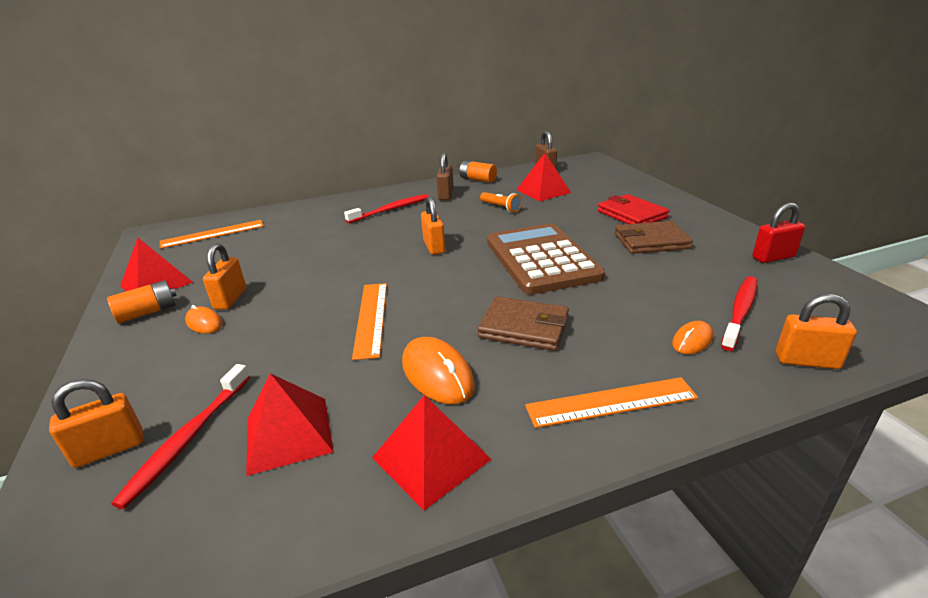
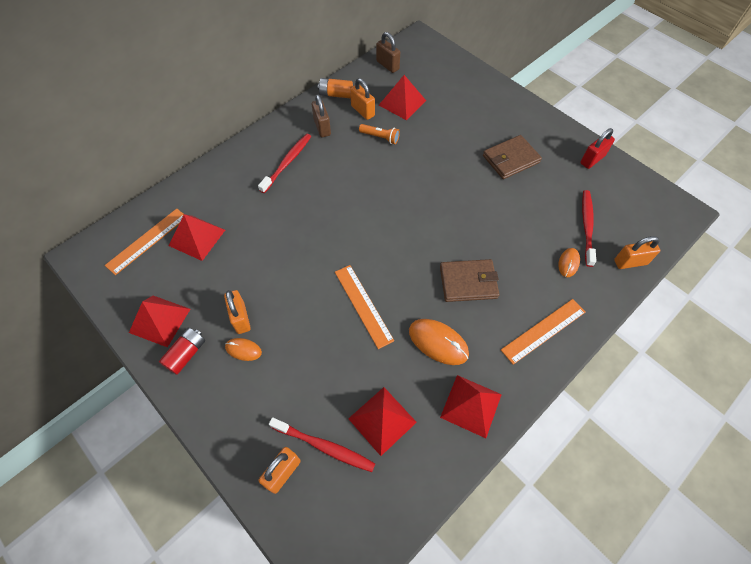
camera: 25 degrees left, 30 degrees up
orange battery [107,280,177,323] -> red battery [159,328,205,375]
red toothbrush [111,364,250,509] -> red toothbrush turned 60 degrees counterclockwise [269,417,375,472]
orange padlock [421,196,445,255] -> orange padlock moved to [350,78,375,120]
brown calculator [487,223,605,295] -> none
red wallet [598,194,669,224] -> none
none -> red pyramid [169,214,225,261]

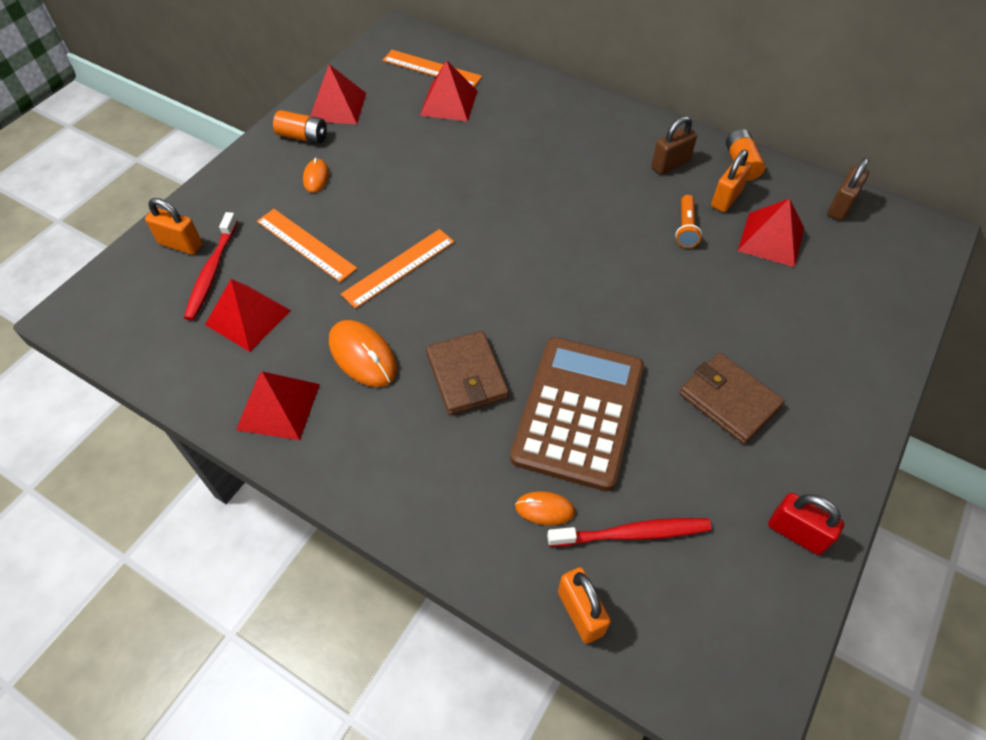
camera: 75 degrees right, 5 degrees down
red battery [159,328,205,375] -> orange battery [273,110,327,144]
orange padlock [224,290,251,334] -> none
red toothbrush [258,134,312,193] -> none
orange mouse [409,319,469,365] -> orange mouse turned 60 degrees counterclockwise [329,320,397,387]
orange ruler [501,299,586,365] -> orange ruler moved to [257,209,357,282]
none -> brown calculator [510,337,644,491]

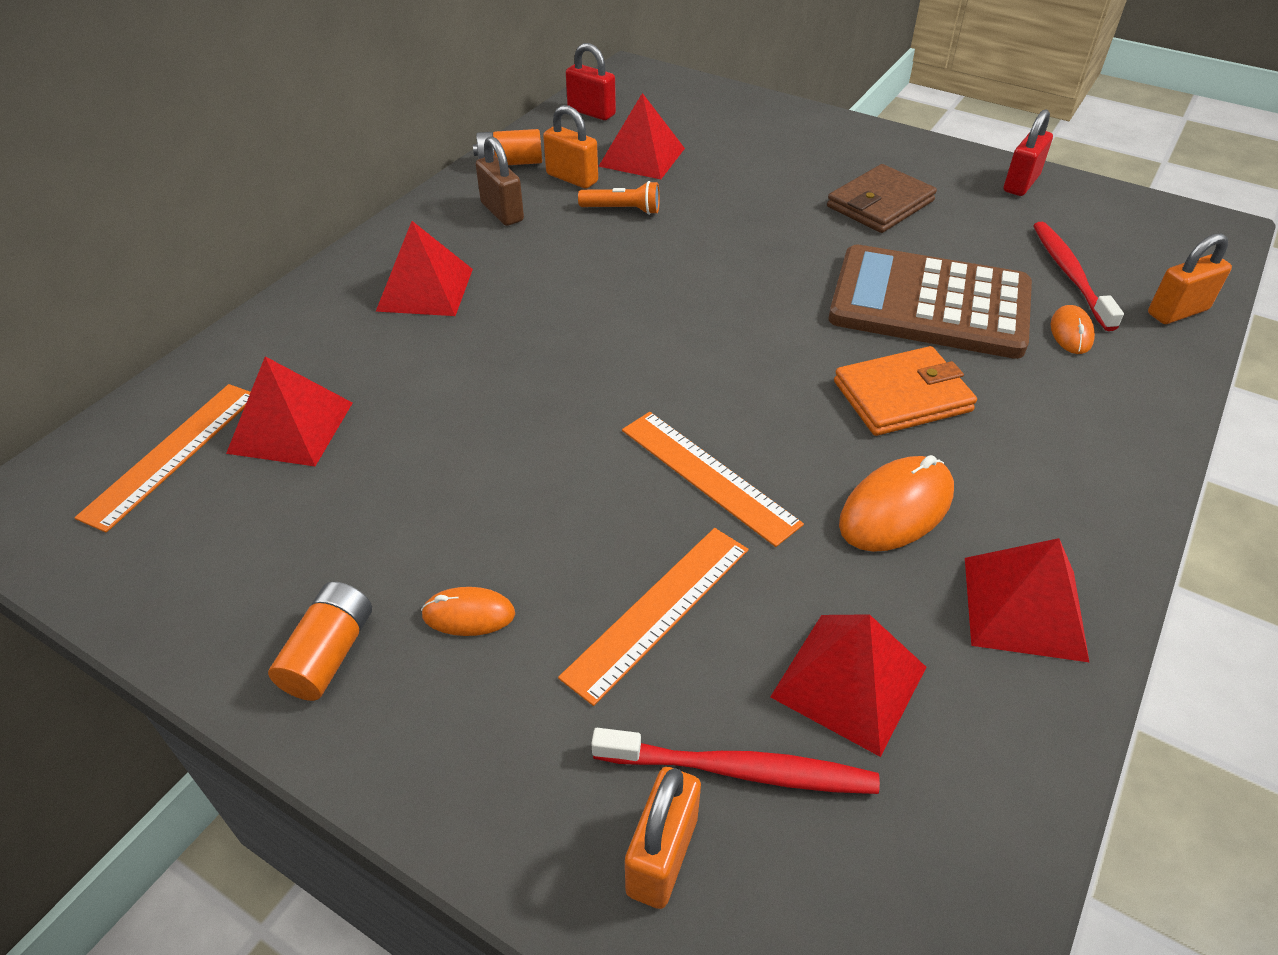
camera: 90 degrees left, 10 degrees down
red pyramid [310,64,366,124] -> red pyramid moved to [375,221,473,316]
brown wallet [426,331,509,415] -> orange wallet [834,346,977,436]
brown padlock [827,158,869,221] -> red padlock [566,43,616,120]

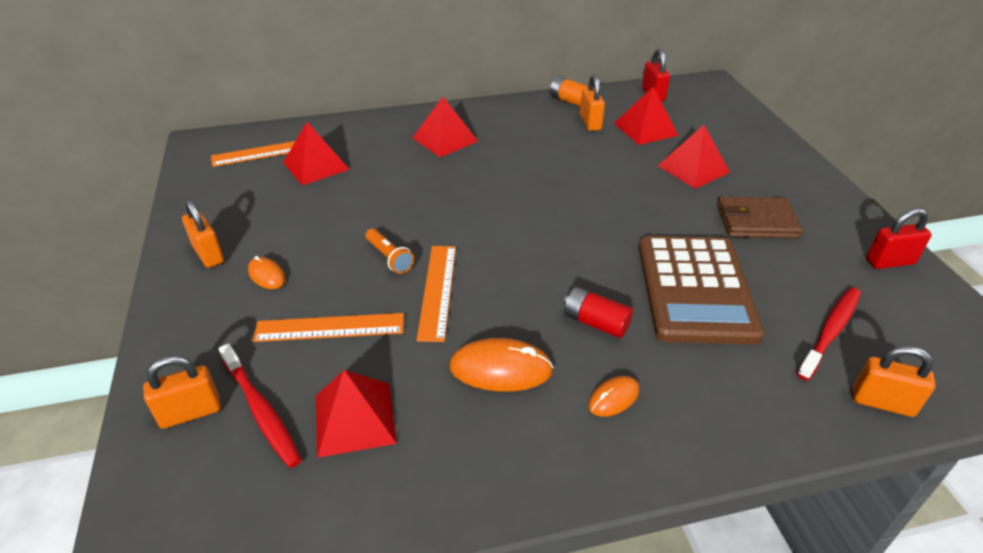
camera: 45 degrees right, 5 degrees down
orange battery [268,582,372,701] -> orange padlock [182,200,224,268]
brown padlock [476,136,524,226] -> none
orange flashlight [578,181,660,215] -> orange flashlight moved to [366,229,414,274]
brown calculator [829,244,1032,359] -> brown calculator turned 150 degrees counterclockwise [638,236,765,345]
orange wallet [834,346,977,436] -> red battery [564,287,633,338]
red pyramid [965,538,1090,663] -> red pyramid moved to [658,125,730,189]
orange mouse [1051,305,1095,354] -> orange mouse moved to [588,376,639,417]

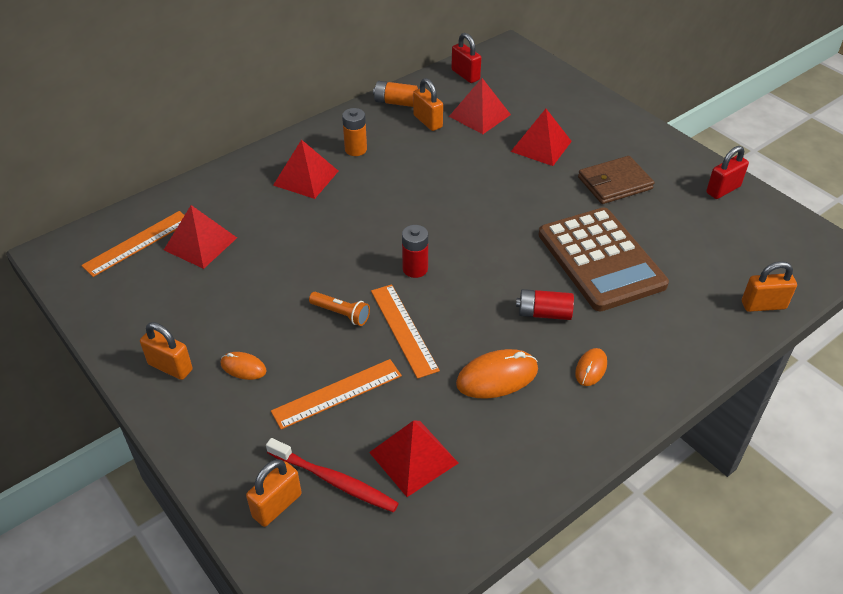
camera: 25 degrees left, 5 degrees up
red toothbrush [797,287,861,381] -> none
none -> orange battery [342,108,367,156]
none -> red battery [402,225,428,278]

